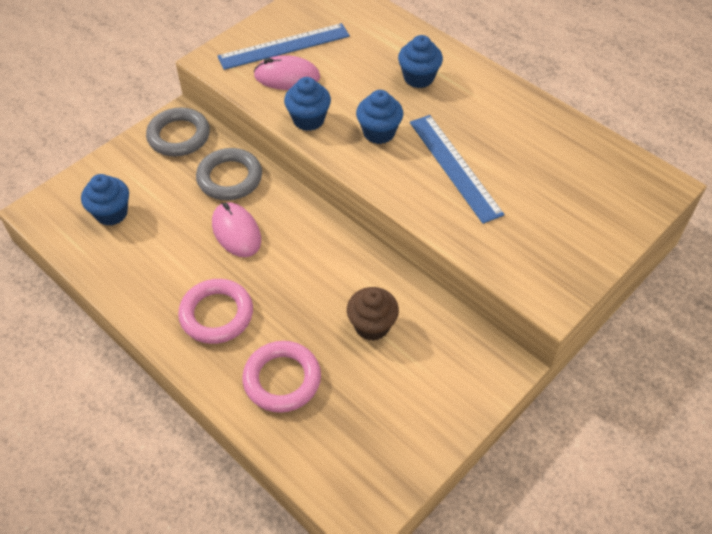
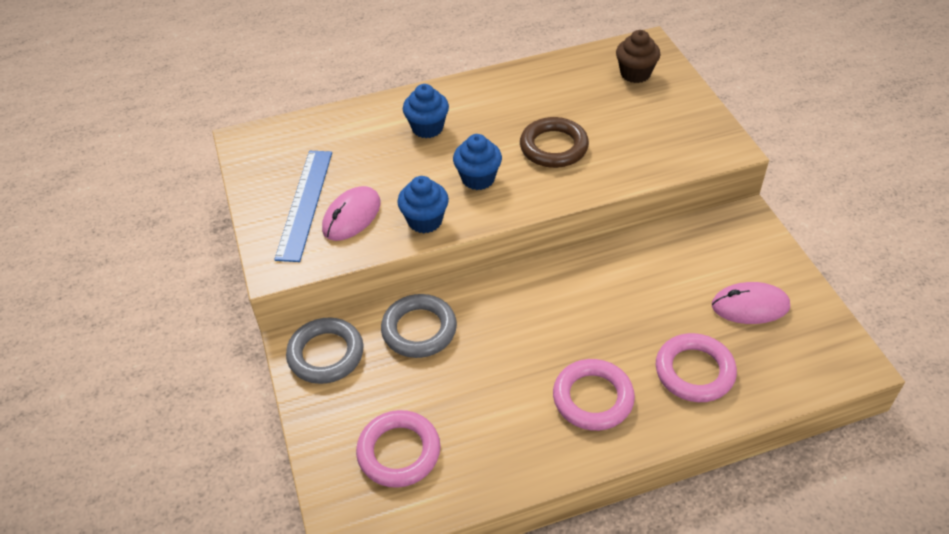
camera: 60 degrees left, 5 degrees down
blue cupcake [81,174,129,226] -> pink ring [356,410,441,488]
pink mouse [212,202,261,257] -> pink mouse moved to [712,282,790,324]
brown cupcake [347,287,399,341] -> brown cupcake moved to [616,30,660,83]
blue ruler [410,115,505,224] -> brown ring [520,117,589,168]

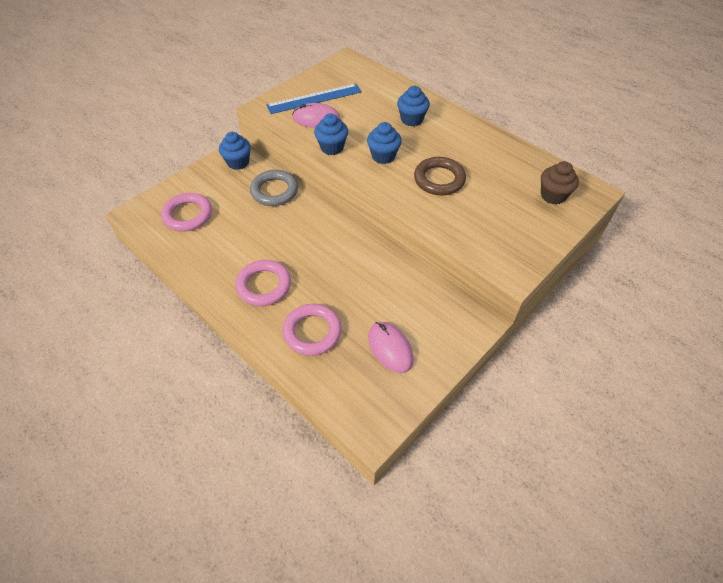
camera: 60 degrees right, 5 degrees up
grey ring [286,317,363,384] -> blue cupcake [219,132,251,170]

